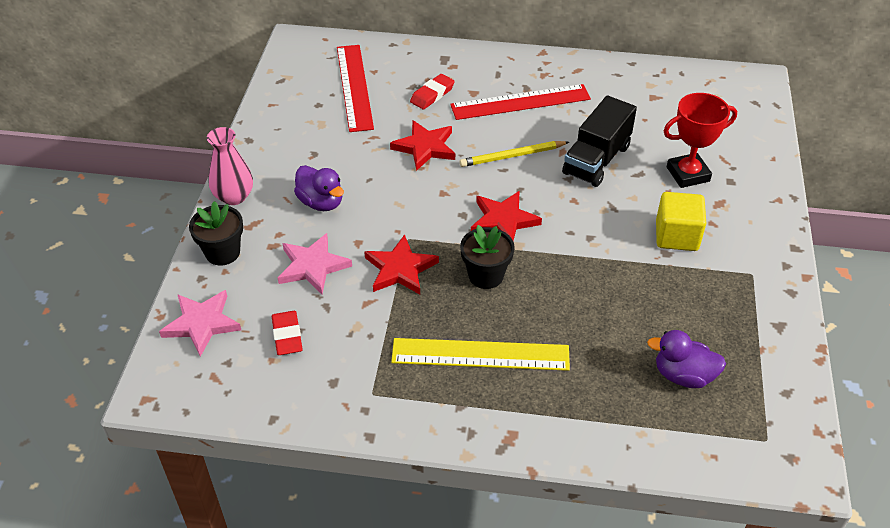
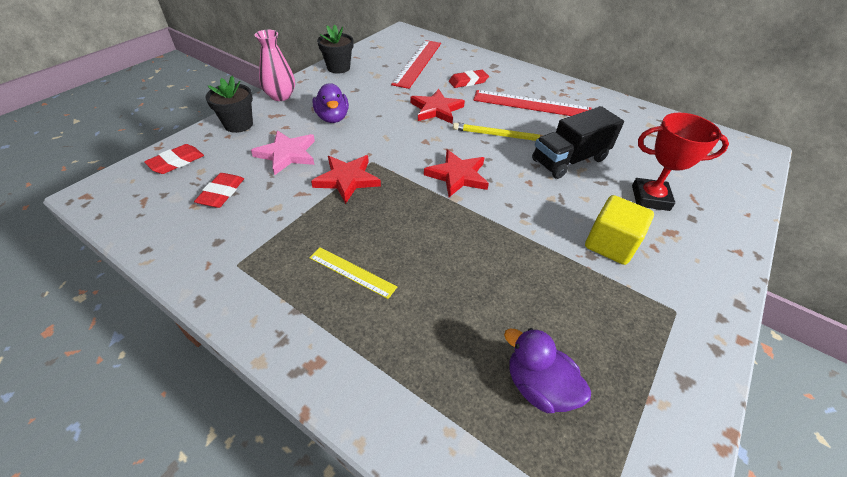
camera: 25 degrees right, 0 degrees up
pink star [159,290,241,357] -> red eraser [144,144,204,174]
yellow ruler [391,338,570,371] -> yellow ruler [310,248,397,299], size x0.54
black flower pot [460,225,515,289] -> black flower pot moved to [317,25,353,74]

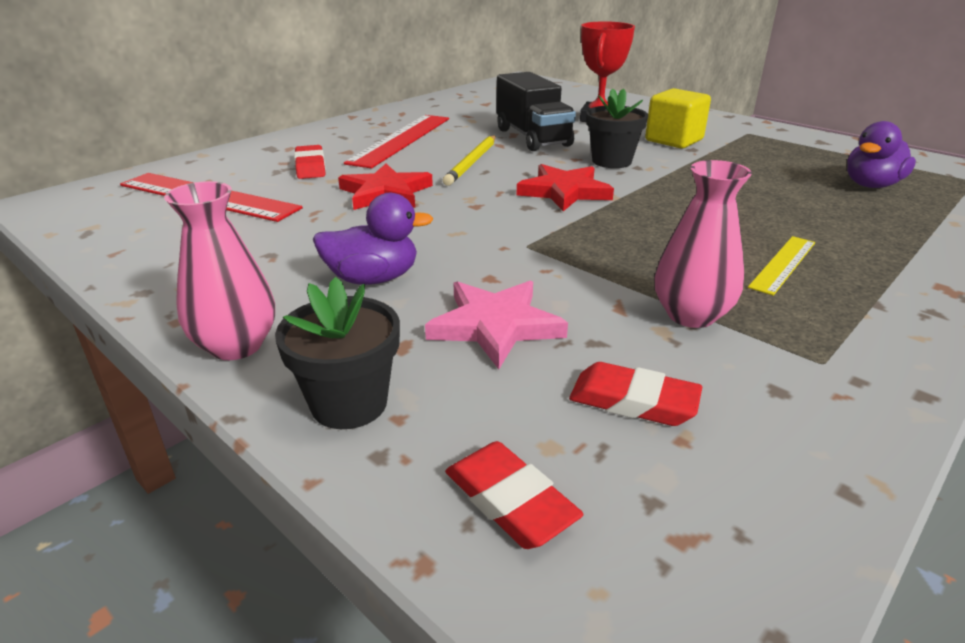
camera: 80 degrees left, 15 degrees down
red star [311,155,381,204] -> none
black flower pot [317,25,353,74] -> black flower pot moved to [586,89,648,168]
none -> pink vase [655,160,752,328]

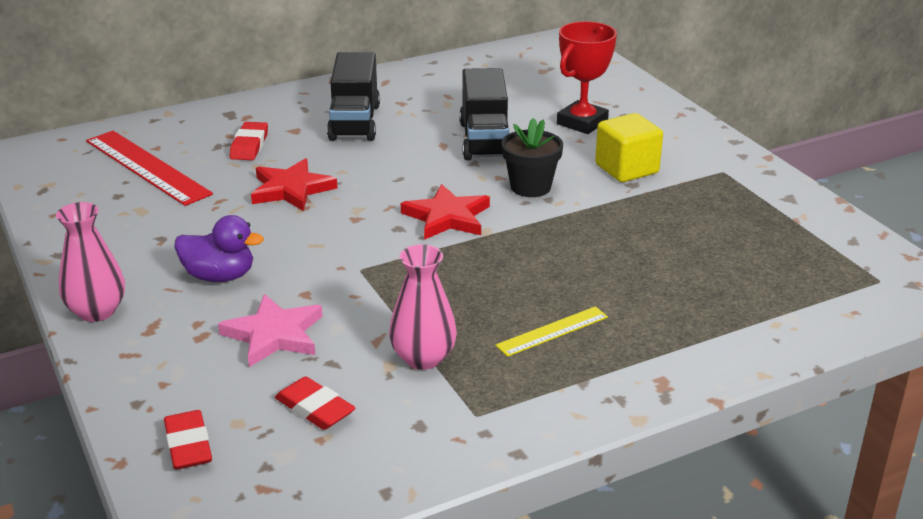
camera: 20 degrees right, 0 degrees up
black flower pot [275,277,400,429] -> none
red ruler [344,115,449,168] -> black truck [327,52,380,141]
yellow pencil [443,135,496,186] -> none
purple duck [847,121,916,188] -> none

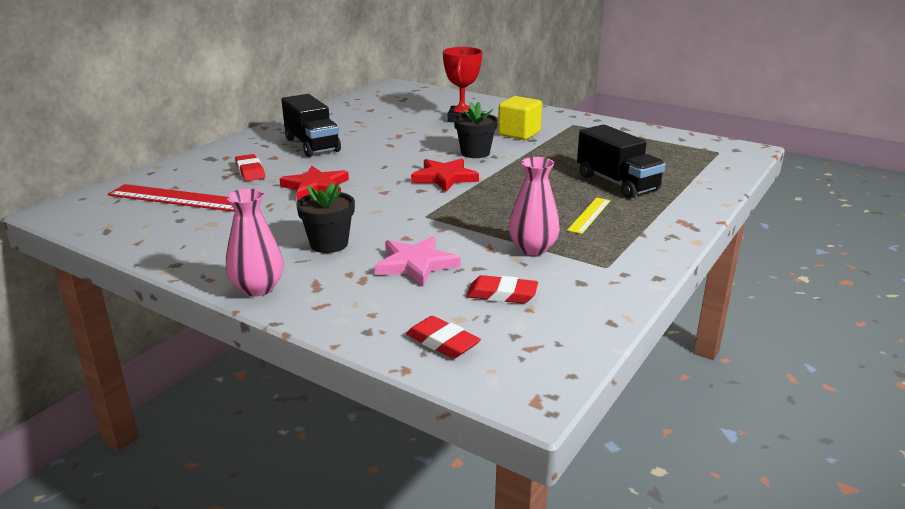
camera: 30 degrees left, 5 degrees down
purple duck [174,215,264,282] -> black flower pot [296,183,355,253]
black truck [459,68,509,160] -> black truck moved to [577,124,666,198]

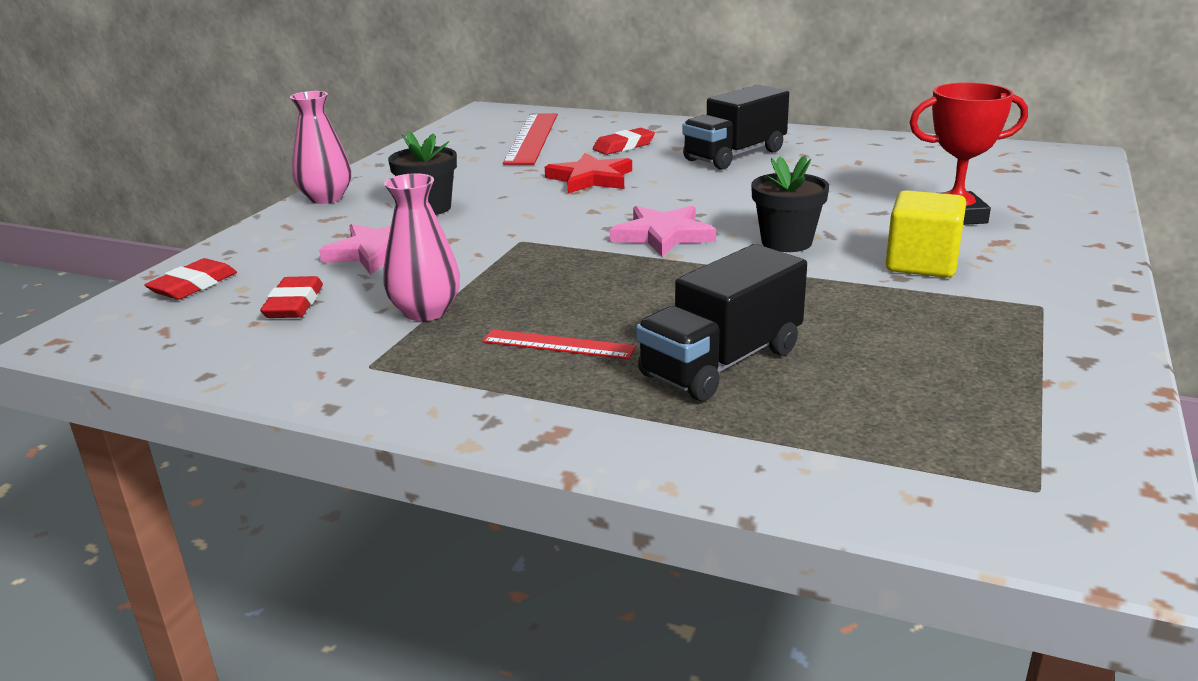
camera: 80 degrees right, 0 degrees up
red star [411,159,479,192] -> pink star [610,206,716,257]
yellow ruler [567,198,610,234] -> red ruler [482,329,636,359]

